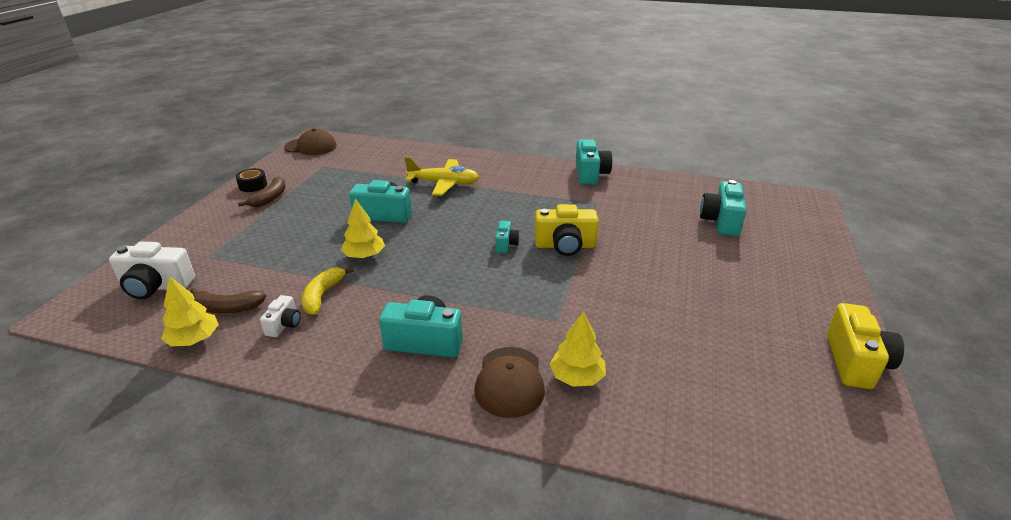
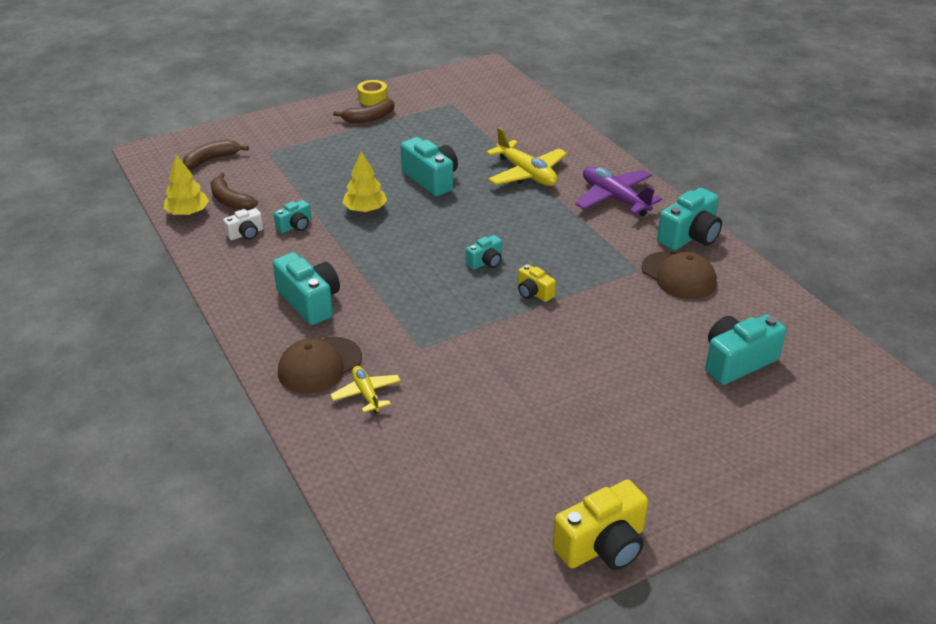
camera: 45 degrees right, 5 degrees up
white camera [109,241,195,299] -> brown banana [183,140,249,169]
black tape [236,168,267,192] -> yellow tape [358,80,387,106]
brown cap [284,129,337,155] -> brown cap moved to [641,251,717,299]
yellow banana [301,267,354,315] -> turquoise camera [274,200,311,233]
yellow camera [535,204,599,256] -> yellow camera [518,264,556,302], size x0.55
yellow tree [550,311,606,387] -> yellow plane [330,366,401,413]
none -> purple plane [575,166,662,216]

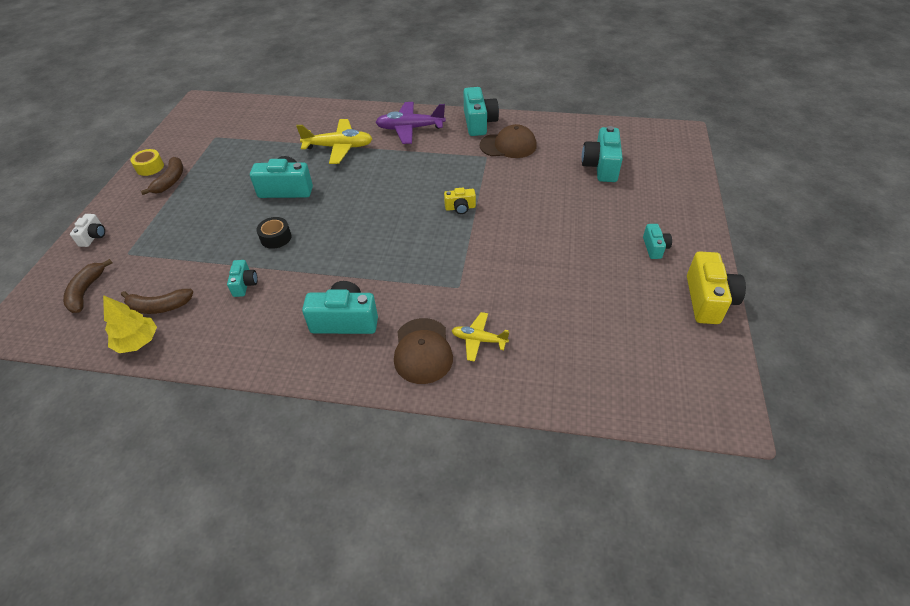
camera: 50 degrees left, 10 degrees up
white camera [223,208,263,240] -> white camera moved to [70,214,105,247]
yellow tree [342,151,387,212] -> black tape [256,217,291,249]
turquoise camera [466,235,502,270] -> turquoise camera moved to [643,224,672,259]

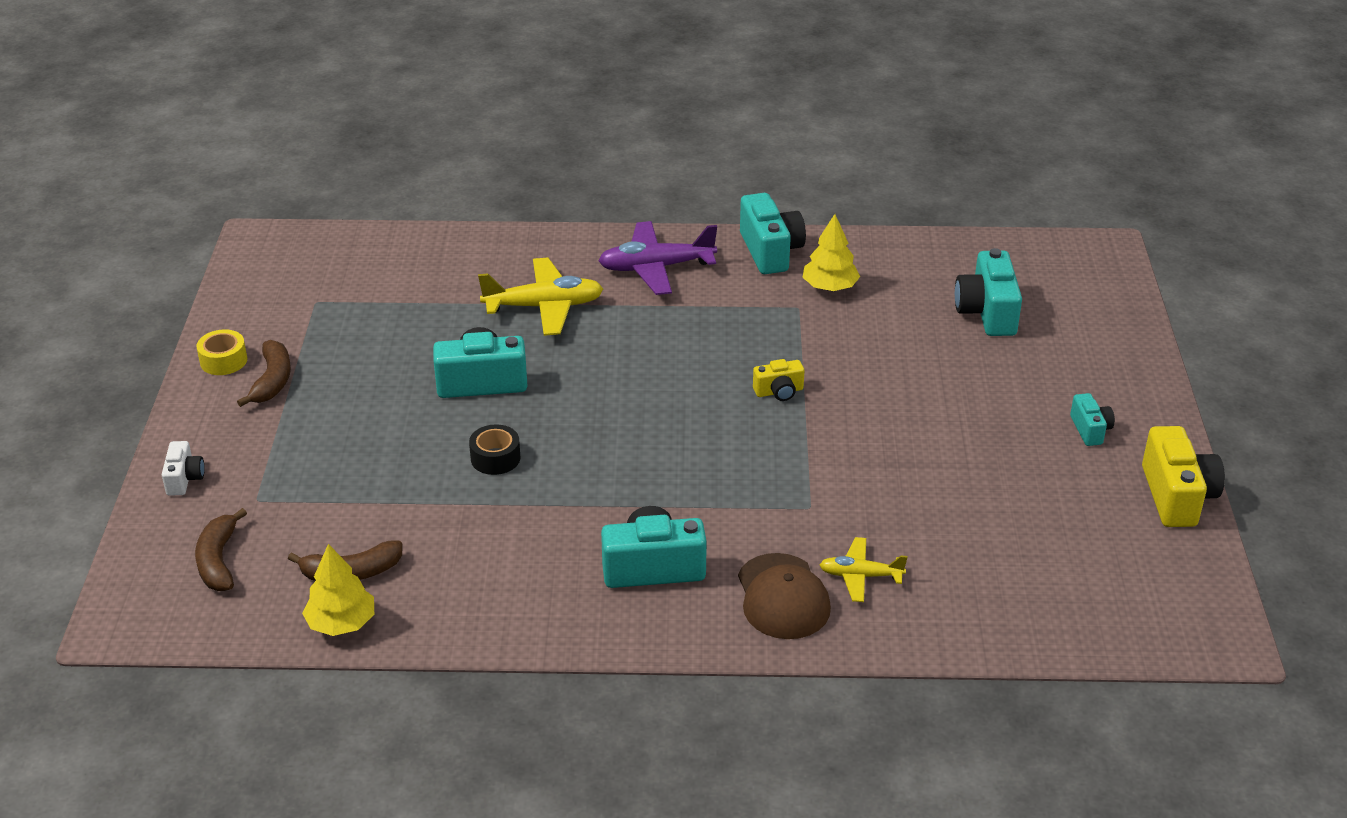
camera: 10 degrees left, 10 degrees down
turquoise camera [227,260,258,297] -> none
brown cap [480,124,537,158] -> yellow tree [802,214,860,291]

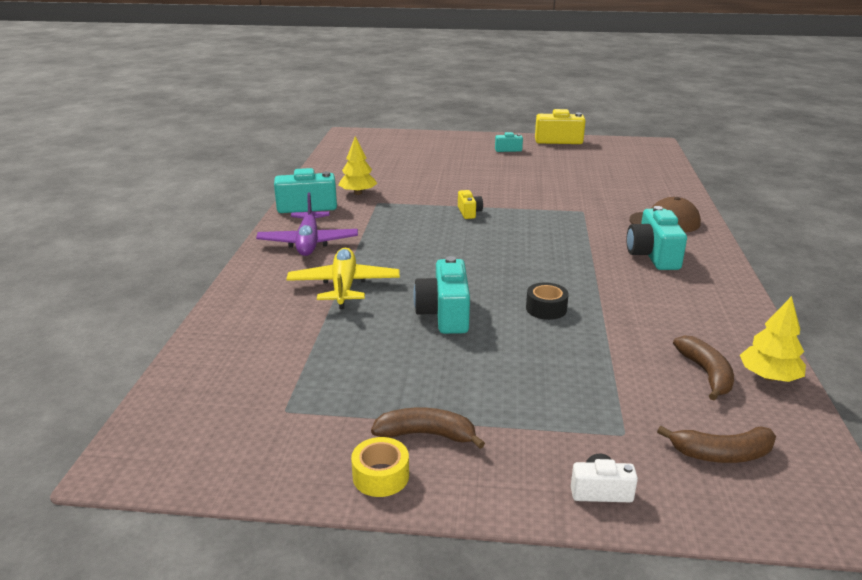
camera: 85 degrees left, 10 degrees down
yellow plane [820,537,908,602] -> none
turquoise camera [955,248,1022,336] -> none

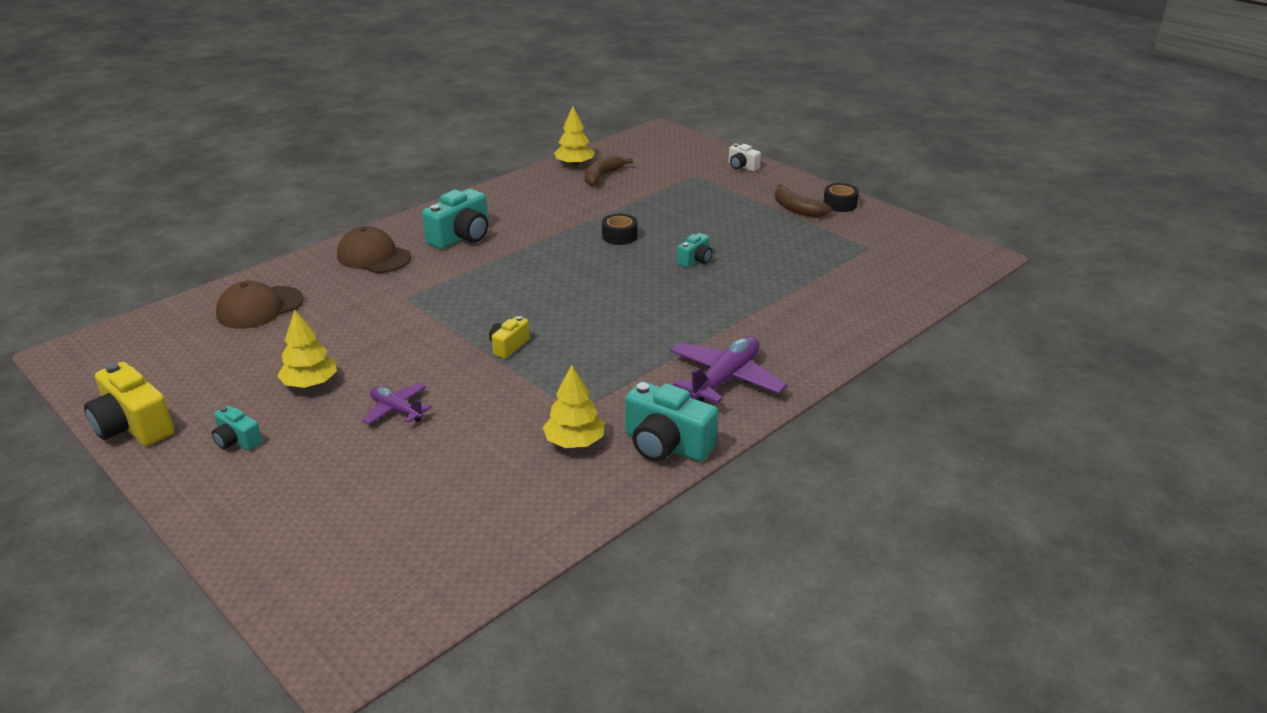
camera: 140 degrees left, 5 degrees up
yellow plane [287,248,400,309] -> none
yellow tape [351,437,409,497] -> black tape [823,183,859,212]
turquoise camera [413,256,470,334] -> turquoise camera [677,233,713,268], size x0.55
brown banana [657,426,776,463] -> none
none -> brown cap [216,281,303,329]
none -> yellow tree [277,309,337,388]
none -> purple plane [362,383,431,425]

